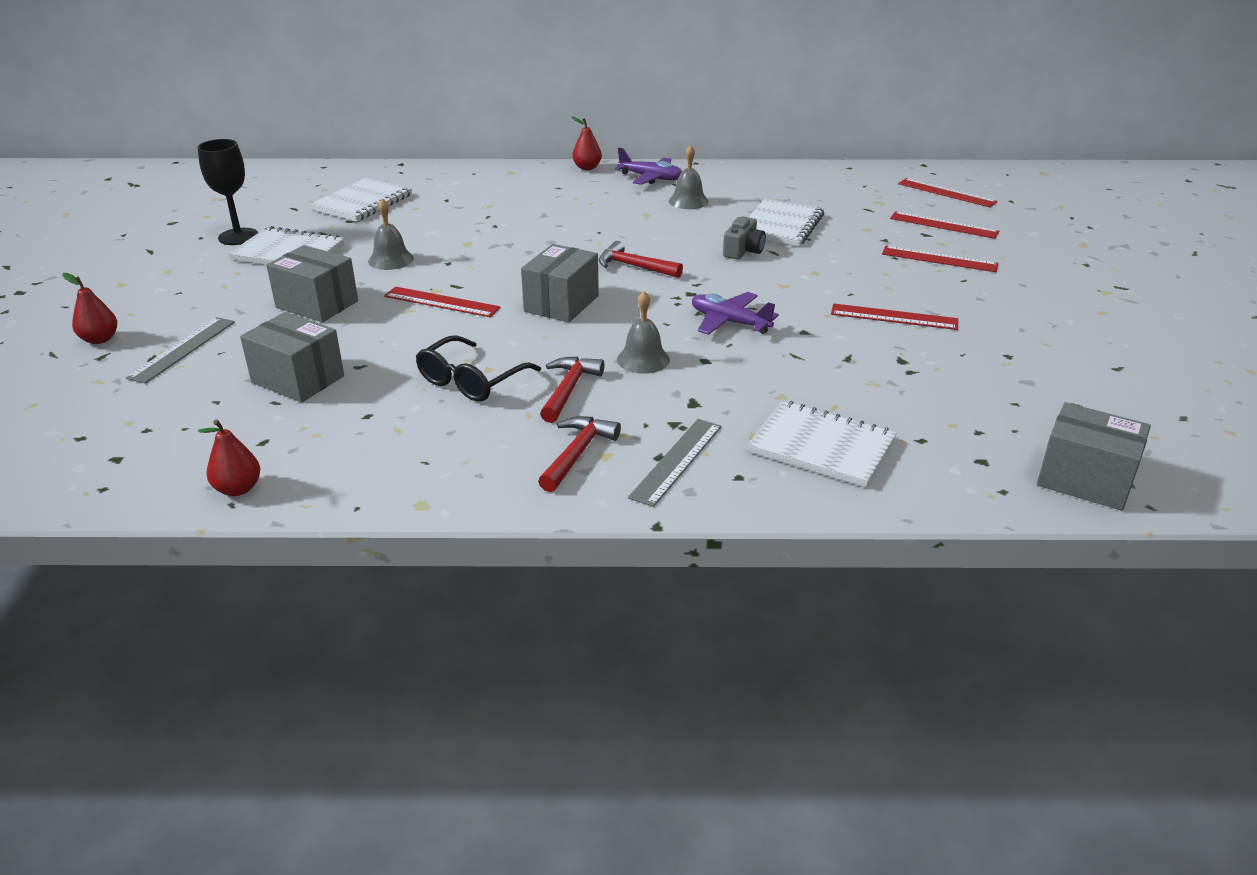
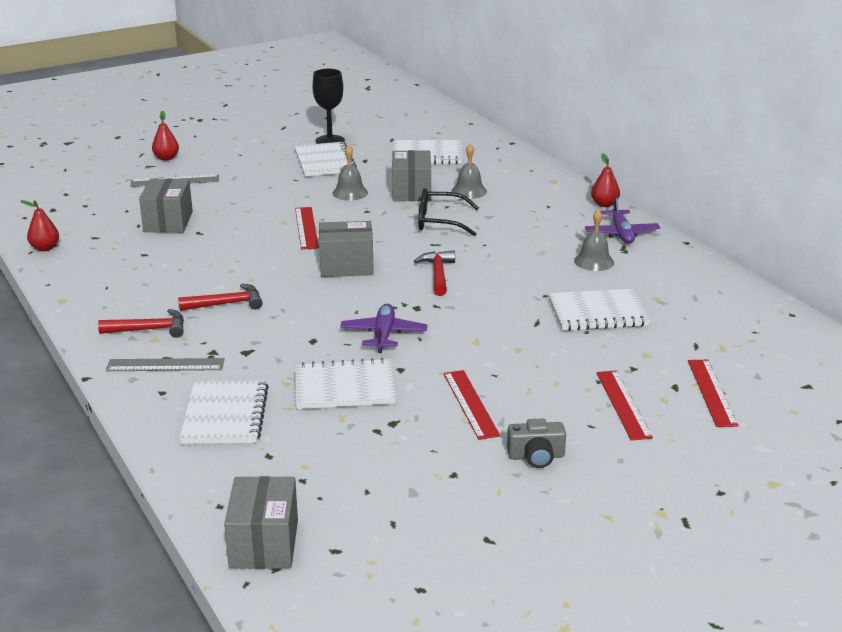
camera: 60 degrees right, 5 degrees down
grey box [266,245,358,322] -> grey box moved to [392,150,431,201]
black glasses [416,336,541,402] -> black glasses moved to [418,188,479,236]
grey bell [617,291,670,373] -> grey bell moved to [451,144,487,199]
grey camera [723,217,766,260] -> grey camera moved to [507,419,566,468]
red ruler [898,178,998,207] -> none
none -> white notebook [295,358,396,409]

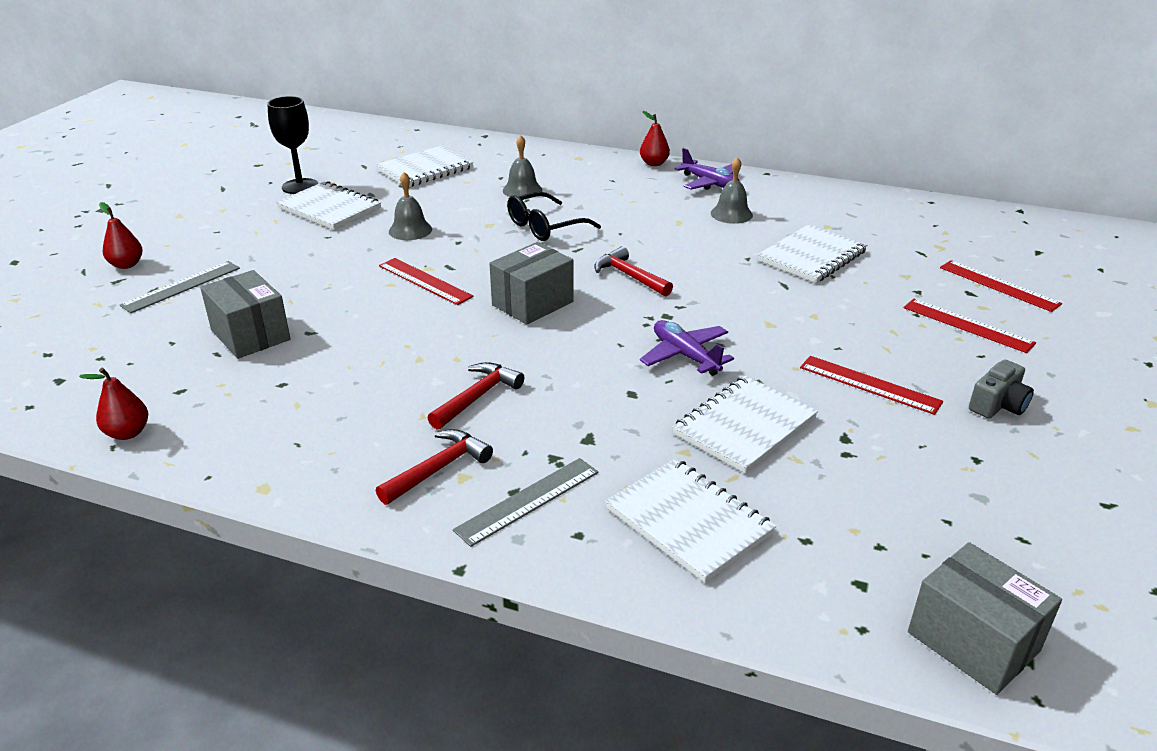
camera: 40 degrees left, 5 degrees up
grey box [392,150,431,201] -> none

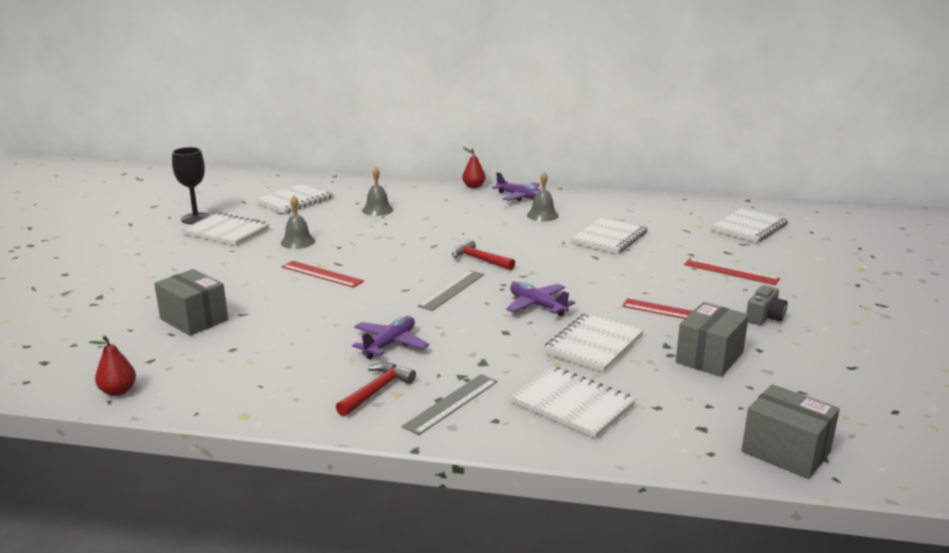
camera: 10 degrees left, 10 degrees down
red pear [99,202,143,269] -> none
grey ruler [120,261,240,313] -> grey ruler moved to [418,270,484,311]
red hammer [428,362,524,430] -> purple plane [352,316,429,359]
grey box [489,242,574,325] -> grey box moved to [676,302,749,377]
black glasses [507,192,601,241] -> none
red ruler [940,260,1062,312] -> none
none -> white notebook [711,208,788,243]

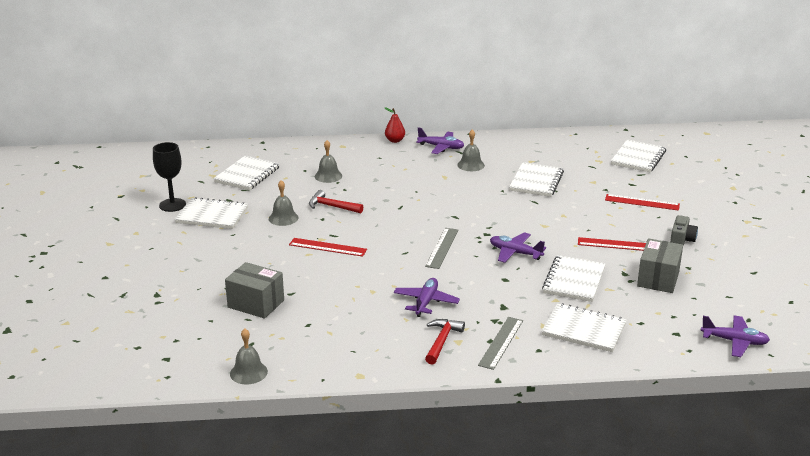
camera: 15 degrees left, 5 degrees up
red pear [89,336,136,396] -> grey bell [230,329,268,385]
red hammer [452,239,515,270] -> red hammer moved to [309,190,363,213]
grey box [741,384,840,479] -> purple plane [701,315,770,357]

